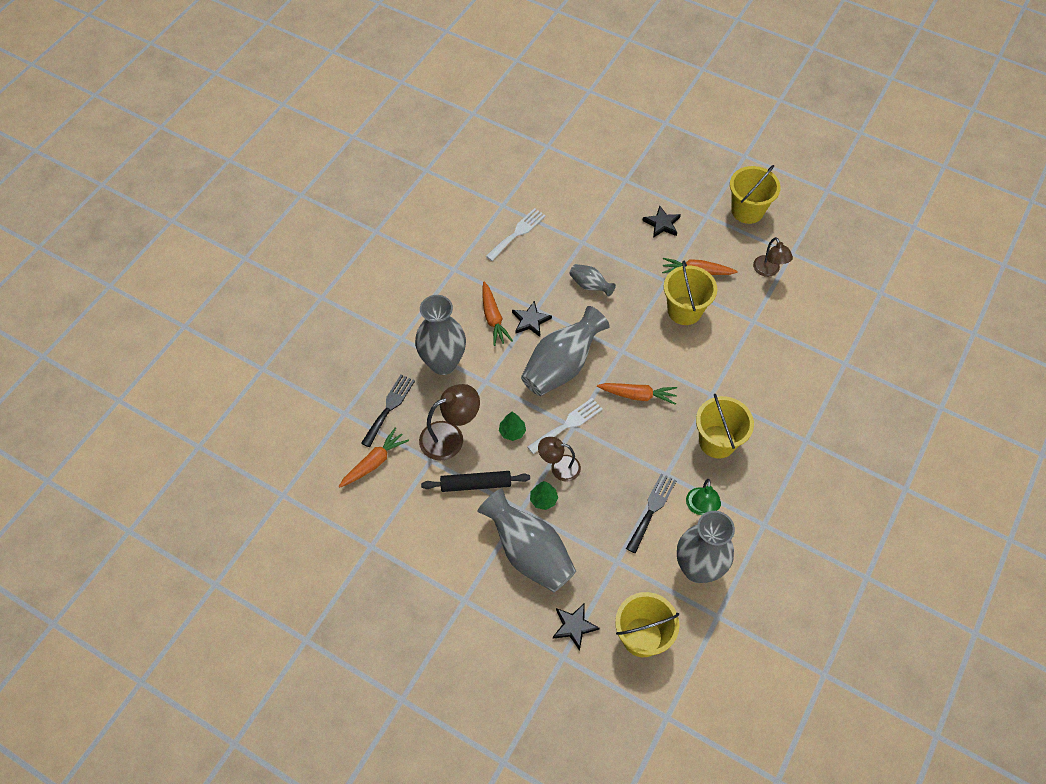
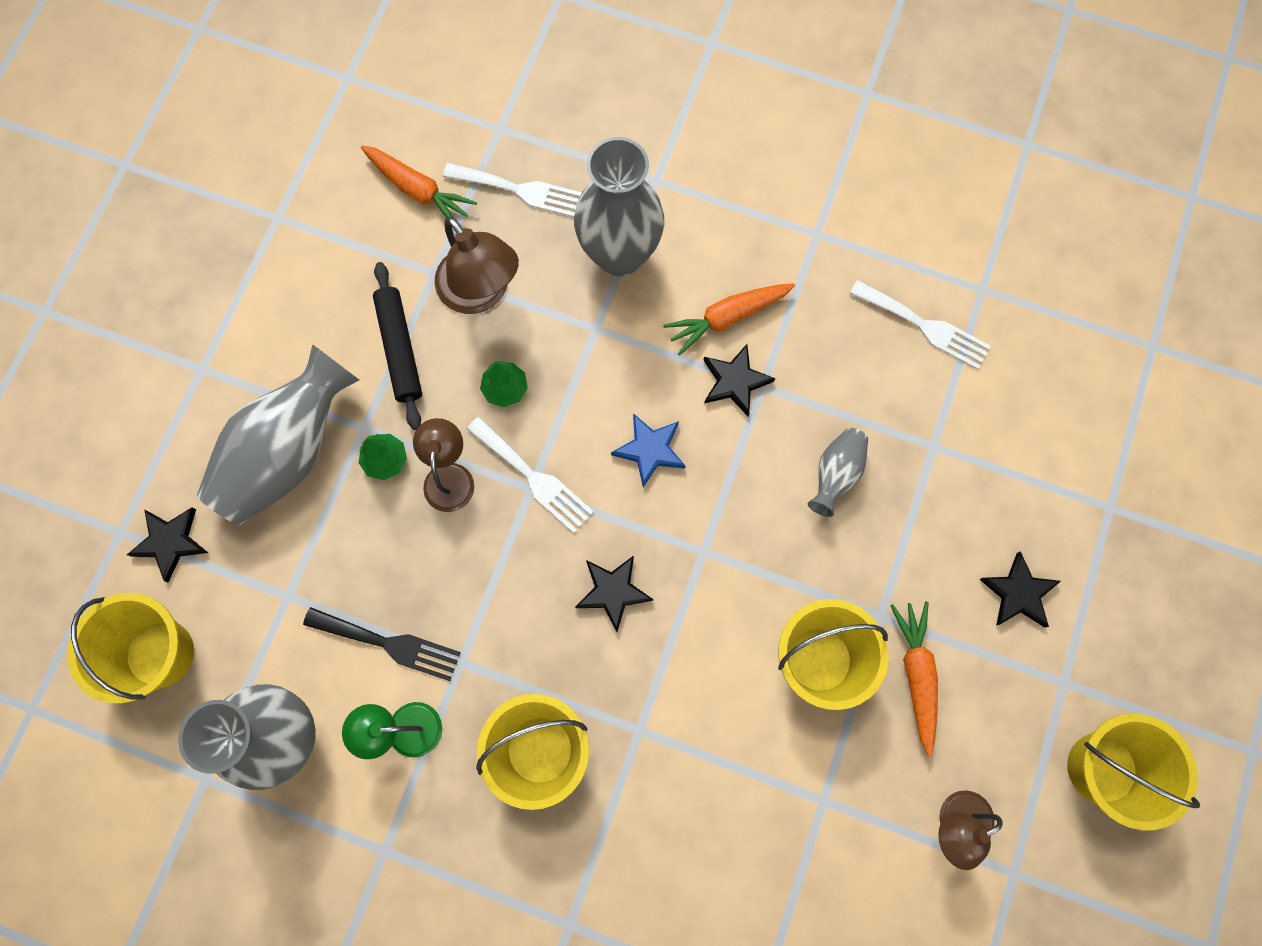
camera: 80 degrees right, 15 degrees up
black fork [361,375,415,447] -> white fork [443,163,582,217]
grey vase [521,306,610,396] -> blue star [611,413,686,487]
orange carrot [597,383,677,405] -> black star [575,556,653,632]

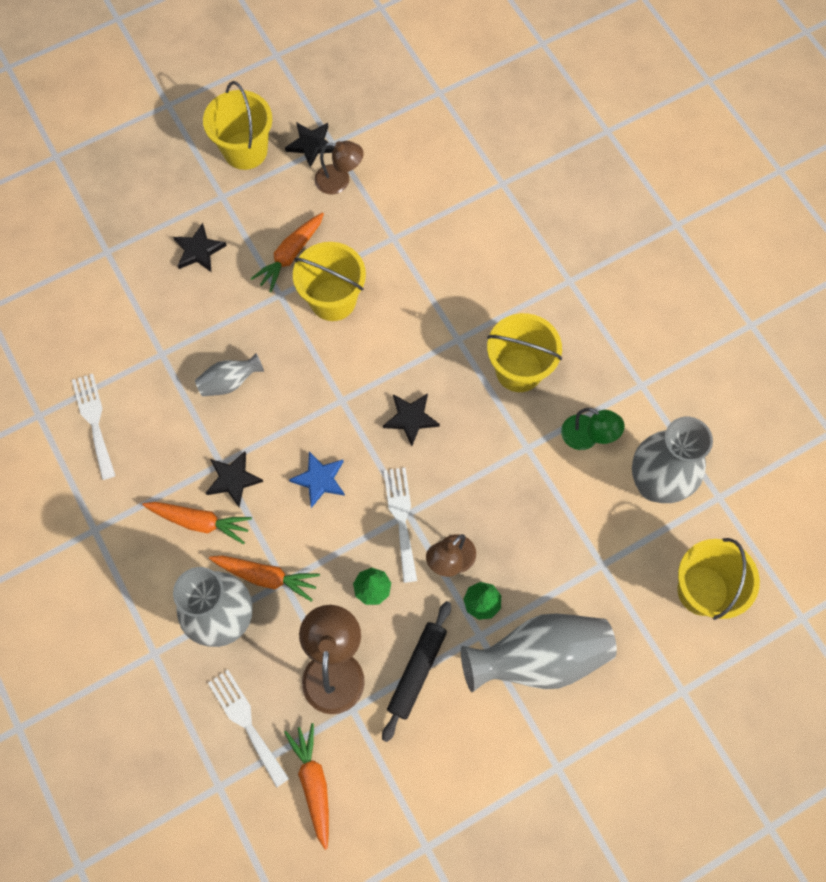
camera: 140 degrees left, 5 degrees down
black star [127,507,208,582] -> black star moved to [285,122,335,168]
black fork [303,607,461,681] -> none
none -> orange carrot [209,555,320,602]

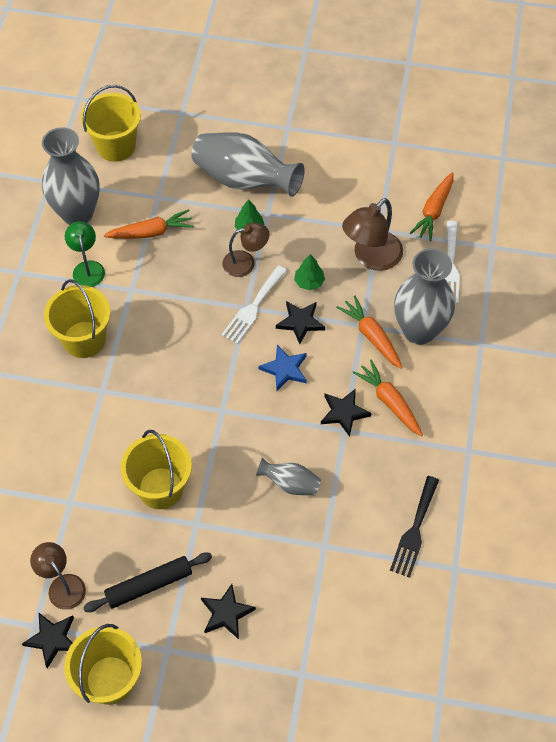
camera: 140 degrees left, 10 degrees down
white fork [72,374,116,480] -> black fork [390,476,439,578]
orange carrot [250,212,324,292] -> orange carrot moved to [104,209,194,239]
black rolling pin [382,601,451,742] -> black rolling pin moved to [83,553,212,612]
black star [383,393,440,446] -> black star moved to [276,301,325,344]

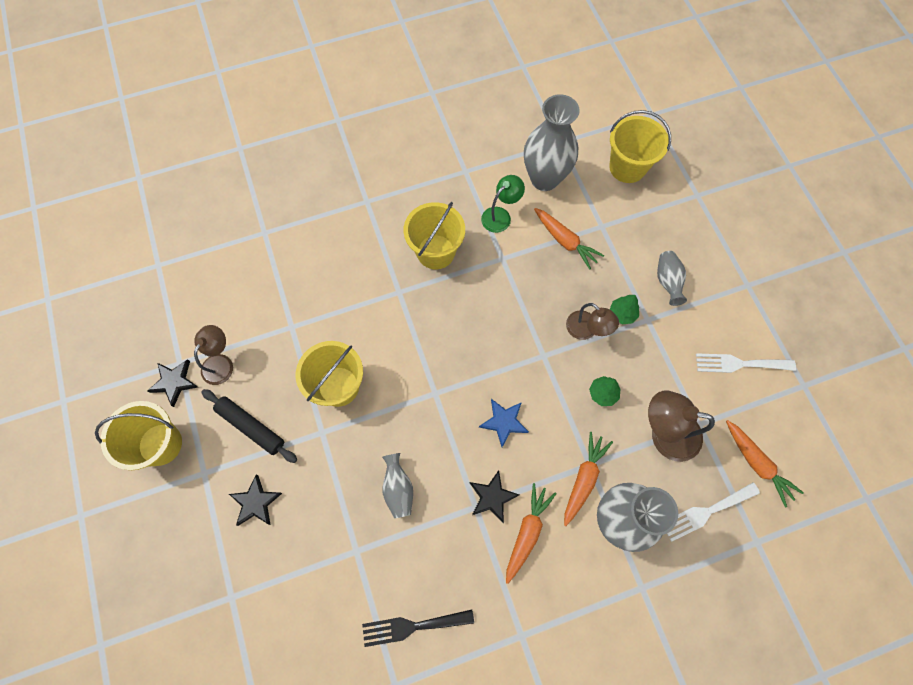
camera: 60 degrees right, 10 degrees up
grey vase [191,132,305,197] -> grey vase [657,251,687,306], size x0.49
white fork [221,265,287,344] -> white fork moved to [696,353,796,373]
black star [276,301,325,344] -> none
orange carrot [410,172,454,241] -> orange carrot turned 120 degrees counterclockwise [726,420,804,508]

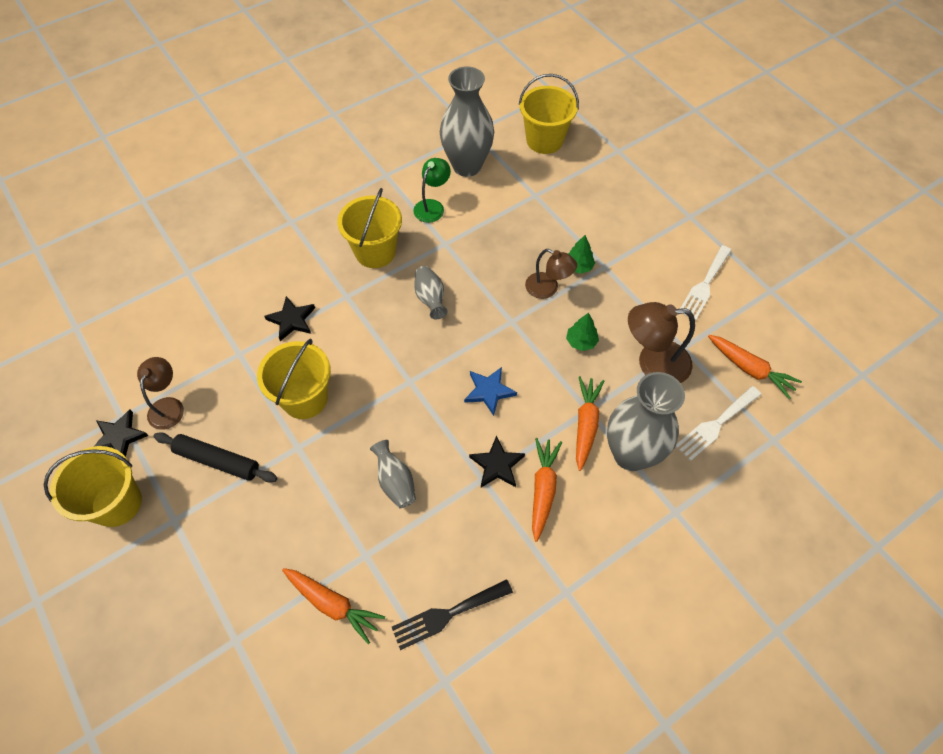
camera: 15 degrees left, 10 degrees down
black star [229,474,282,526] -> black star moved to [264,296,315,341]
orange carrot [534,208,604,270] -> orange carrot moved to [282,568,385,644]
grey vase [657,251,687,306] -> grey vase moved to [414,266,448,319]
white fork [696,353,796,373] -> white fork turned 45 degrees counterclockwise [680,245,732,320]

